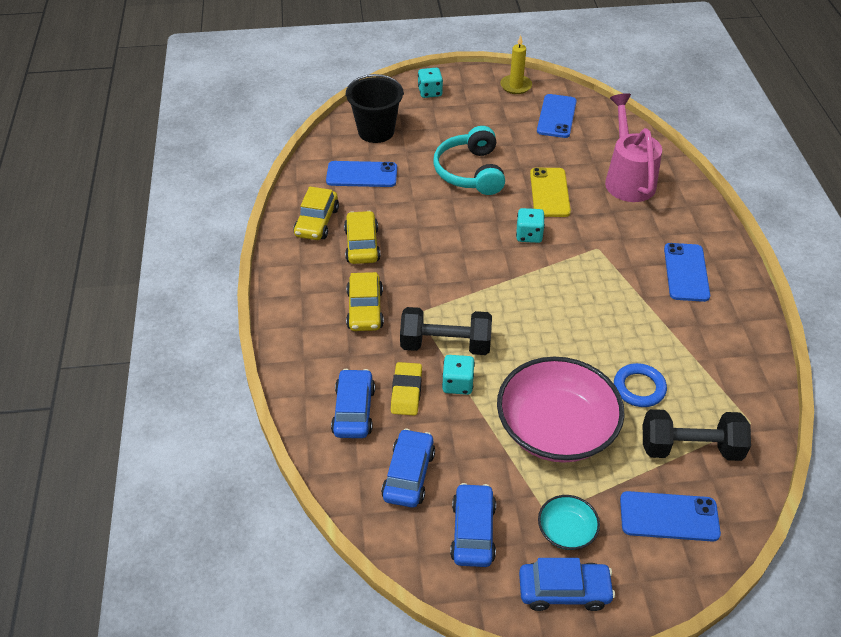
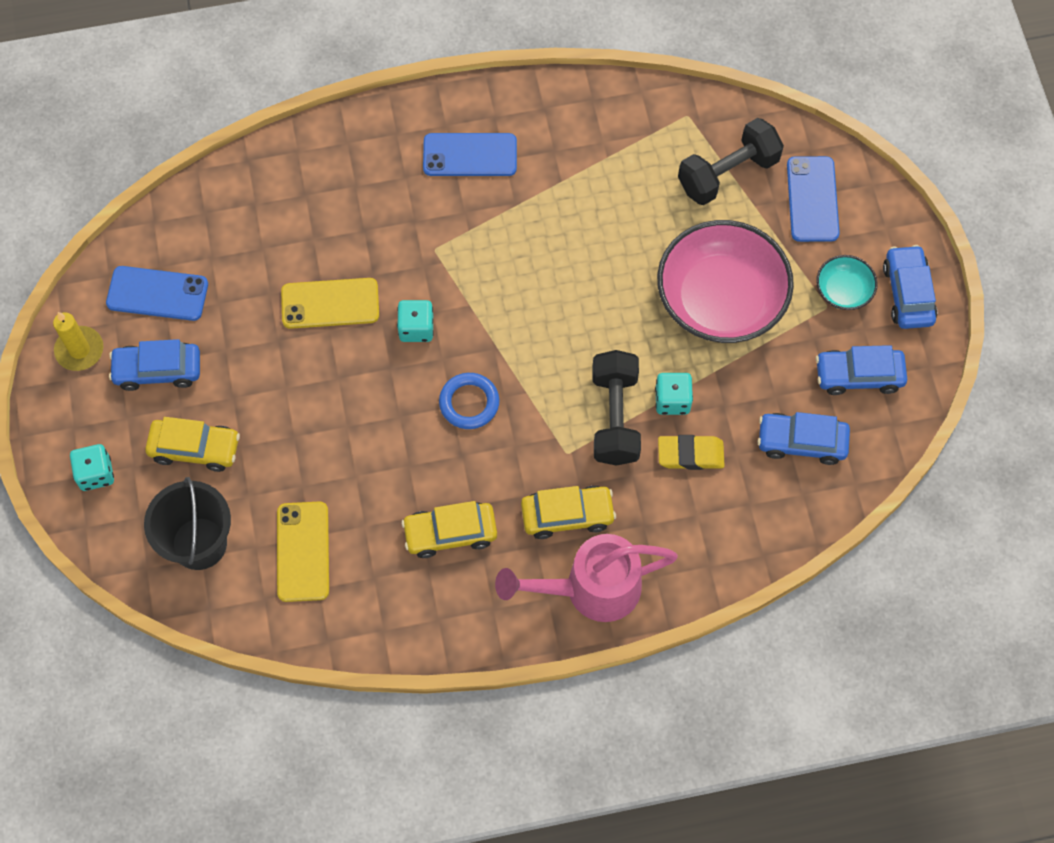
camera: 95 degrees left, 20 degrees up
yellow car [293,187,339,240] -> yellow car moved to [145,417,240,472]
blue phone [326,161,397,187] -> yellow phone [277,502,329,602]
blue car [331,369,375,438] -> blue car moved to [109,339,200,391]
turquoise headphones [433,126,505,195] -> none
pink watering can [605,93,662,202] -> pink watering can moved to [495,534,678,622]
blue ring [614,363,667,407] -> blue ring moved to [439,373,499,429]
black dumbbell [643,409,751,461] -> black dumbbell turned 60 degrees clockwise [678,118,784,205]

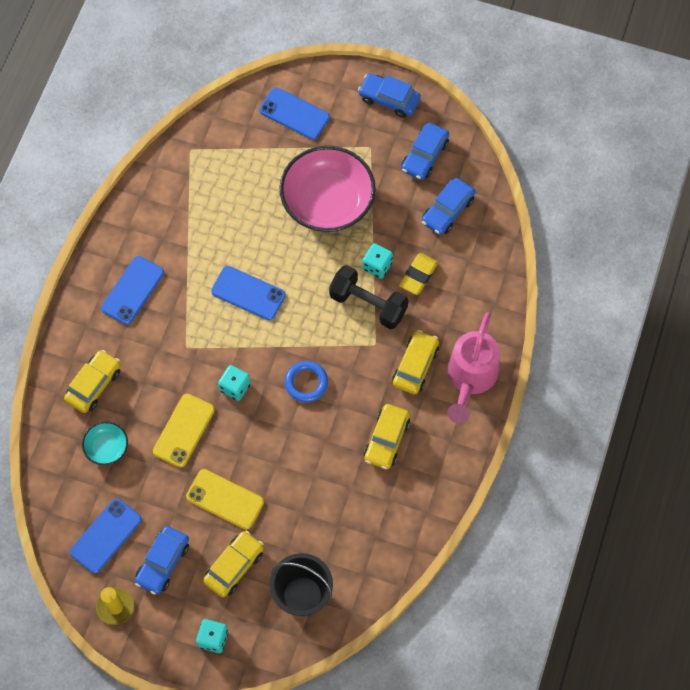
camera: 60 degrees left, 0 degrees up
yellow phone [277,502,329,602] -> yellow phone moved to [186,469,264,530]
black dumbbell [678,118,784,205] -> none
turquoise bowl [816,255,878,310] -> turquoise bowl moved to [82,422,128,465]
none -> yellow car [64,350,121,413]
none -> blue phone [211,266,286,320]

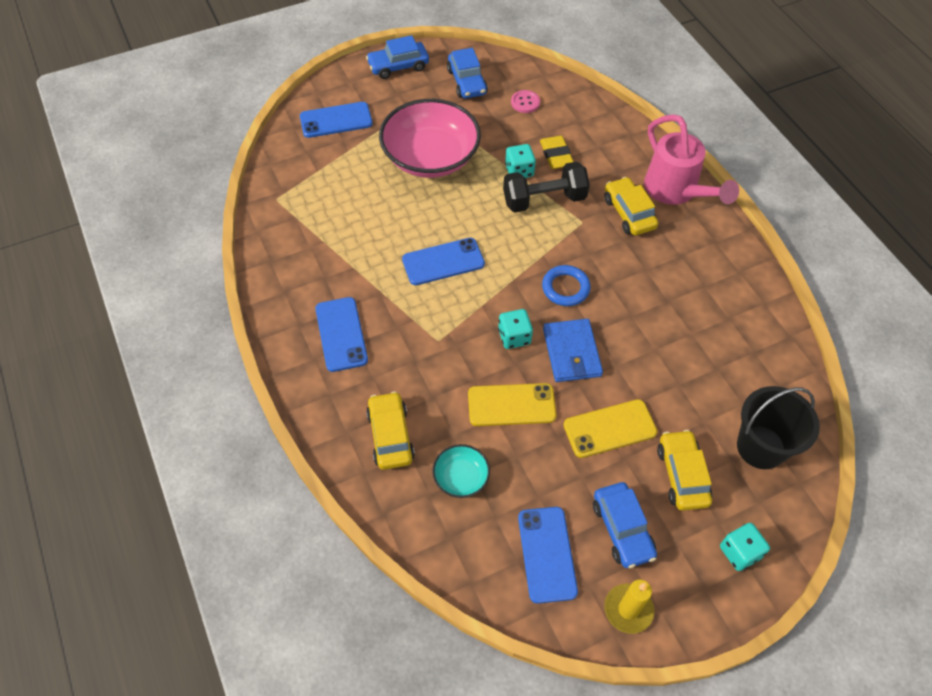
camera: 45 degrees left, 10 degrees down
yellow phone [153,394,215,467] -> yellow phone turned 75 degrees counterclockwise [468,383,556,426]
yellow car [364,404,410,469] -> none
blue car [422,178,475,235] -> pink button [511,90,540,113]
none -> blue wallet [543,319,603,382]

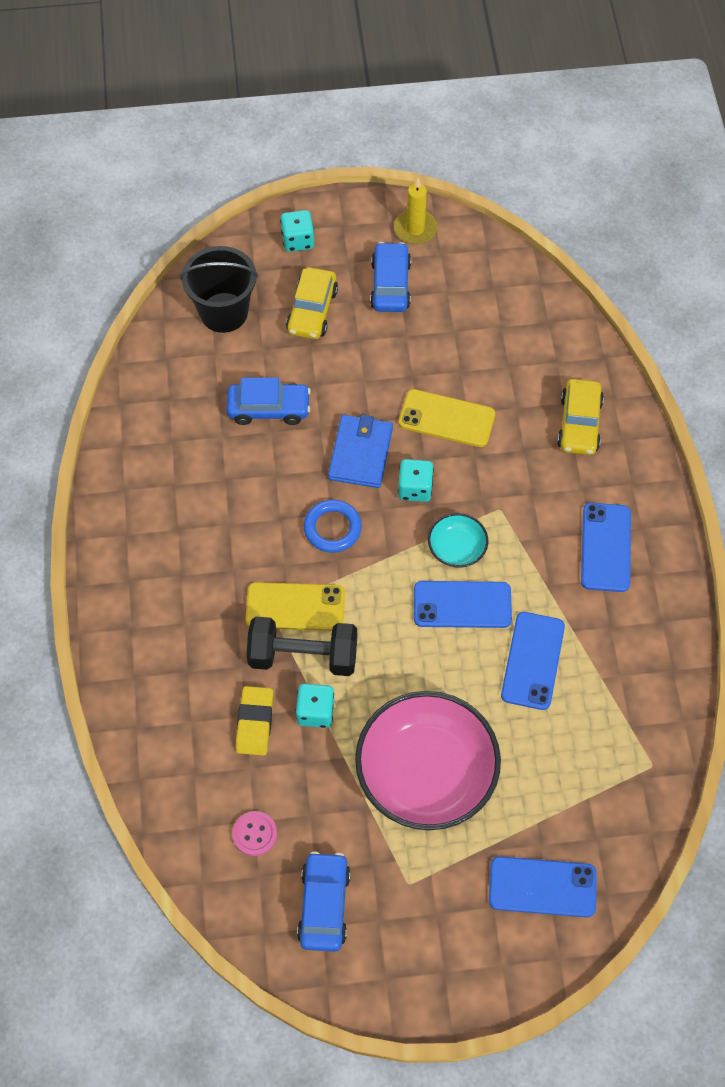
camera: 160 degrees left, 5 degrees up
blue car [366,35,429,79] -> blue car moved to [227,378,311,425]
turquoise bowl [432,444,490,498] -> turquoise bowl moved to [428,513,488,567]
blue phone [518,507,578,604] -> blue phone moved to [501,612,565,710]
yellow phone [564,399,657,458] -> yellow phone moved to [246,582,345,631]
yellow car [604,177,658,236] -> none
pink watering can [644,114,739,205] -> none

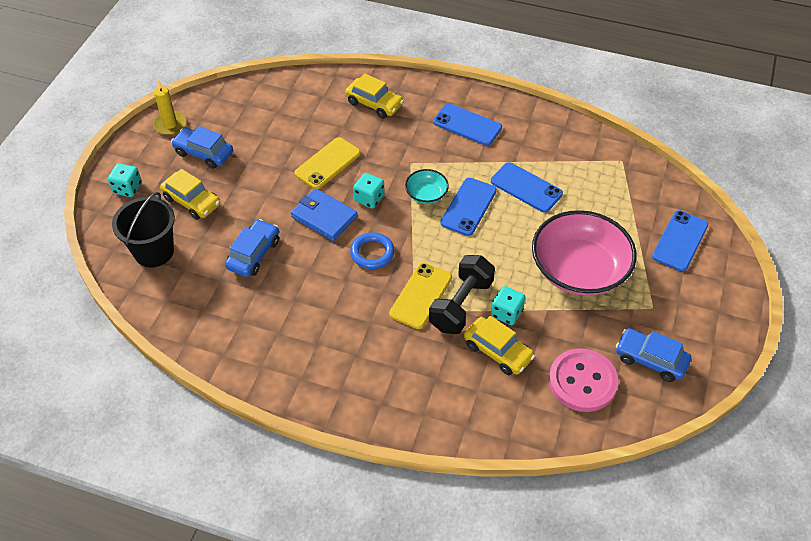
camera: 65 degrees left, 10 degrees down
pink button [232,811,277,856] -> pink button [549,348,618,412], size x2.00
yellow eraser [236,686,273,756] -> yellow car [464,316,535,375]

